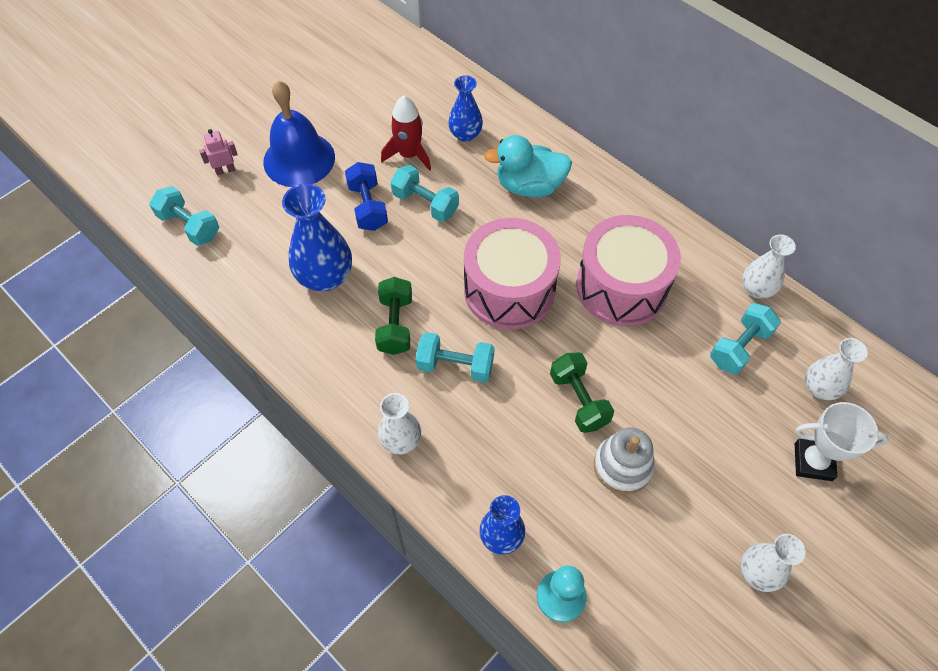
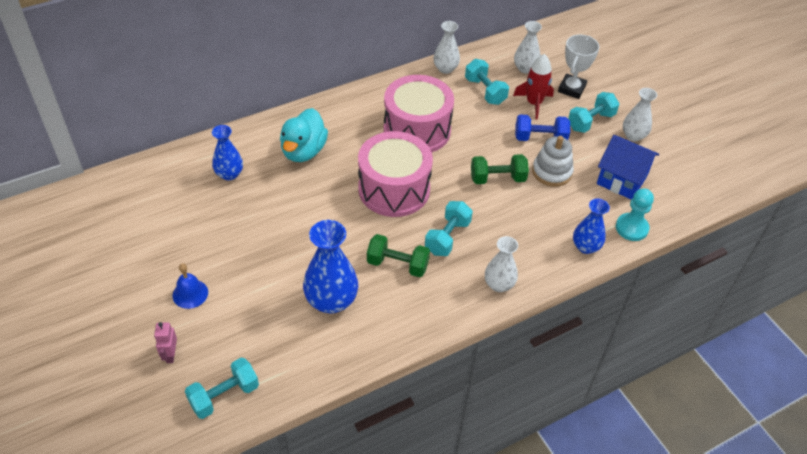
camera: 75 degrees left, 10 degrees down
blue bell [263,81,335,187] -> blue bell [173,263,208,309], size x0.51
blue dumbbell [345,162,388,231] -> blue dumbbell moved to [515,115,570,141]
red rocket [381,95,431,171] -> red rocket moved to [513,54,554,120]
turquoise dumbbell [391,165,459,222] -> turquoise dumbbell moved to [568,92,619,133]
none -> blue house [597,135,659,200]

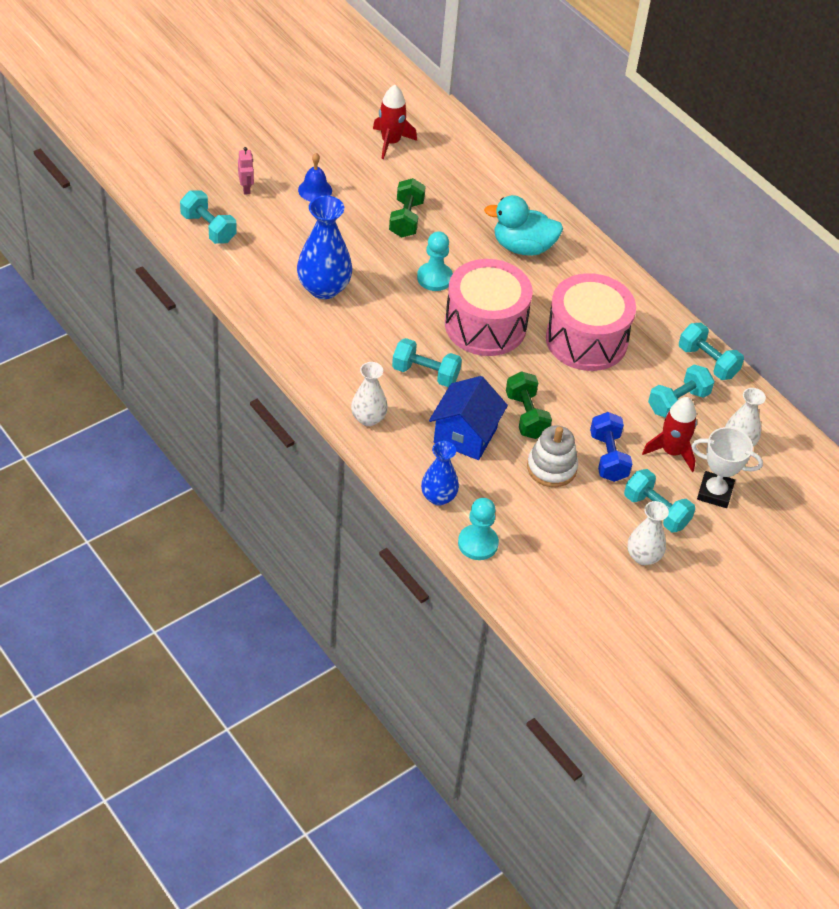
camera: 80 degrees right, 0 degrees up
pink robot [154,322,177,363] -> pink robot turned 90 degrees clockwise [238,147,254,195]
blue vase [212,125,243,180] -> none
green dumbbell [367,234,430,277] -> green dumbbell moved to [389,178,426,238]
white vase [433,21,460,74] -> turquoise dumbbell [679,323,744,380]
blue house [597,135,659,200] -> blue house moved to [429,376,508,460]
none -> red rocket [373,85,417,159]
none -> turquoise pawn [417,231,453,291]

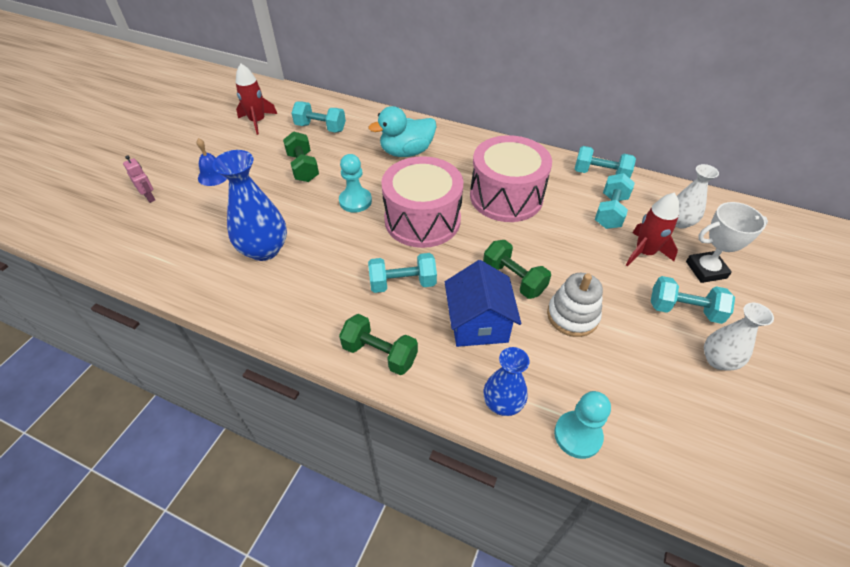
camera: 25 degrees left, 0 degrees up
turquoise dumbbell [180,190,237,244] -> turquoise dumbbell moved to [292,102,346,133]
white vase [351,362,388,426] -> green dumbbell [339,314,418,375]
blue dumbbell [590,412,632,482] -> none

